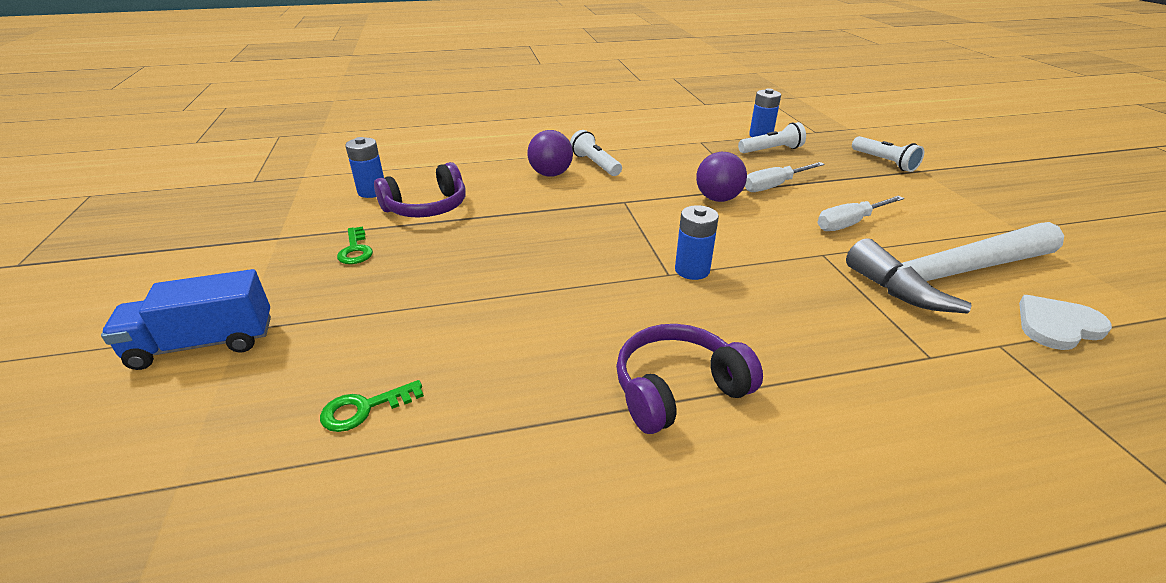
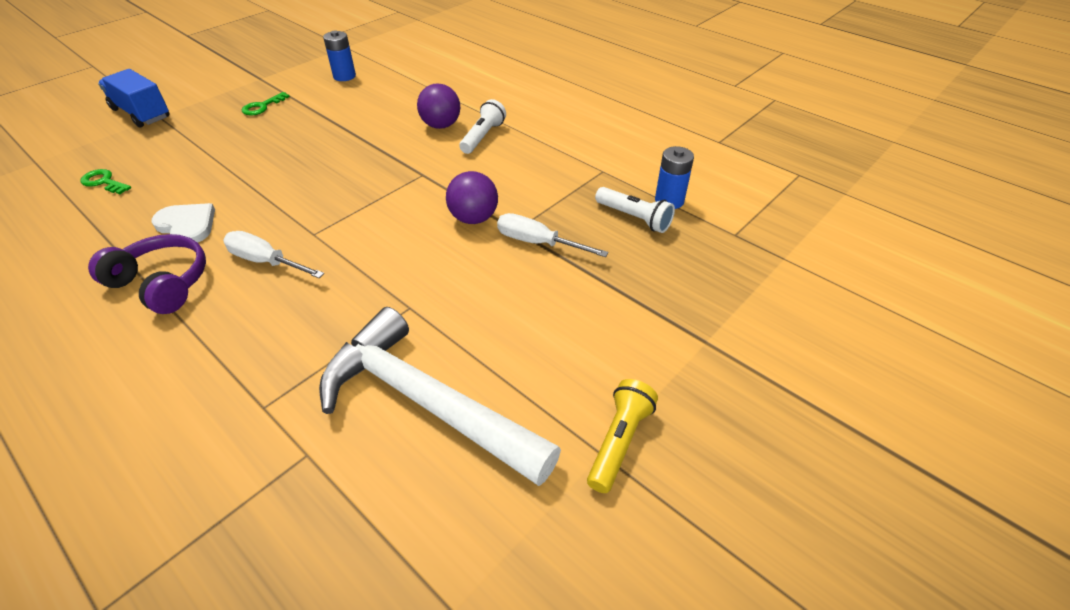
camera: 55 degrees right, 10 degrees up
purple headphones [374,162,466,218] -> none
blue battery [675,205,719,280] -> none
white screwdriver [817,196,904,231] -> white screwdriver moved to [223,231,324,278]
white flashlight [852,136,924,172] -> none
white heart [1019,295,1112,350] -> white heart moved to [151,203,215,243]
none -> yellow flashlight [587,379,658,493]

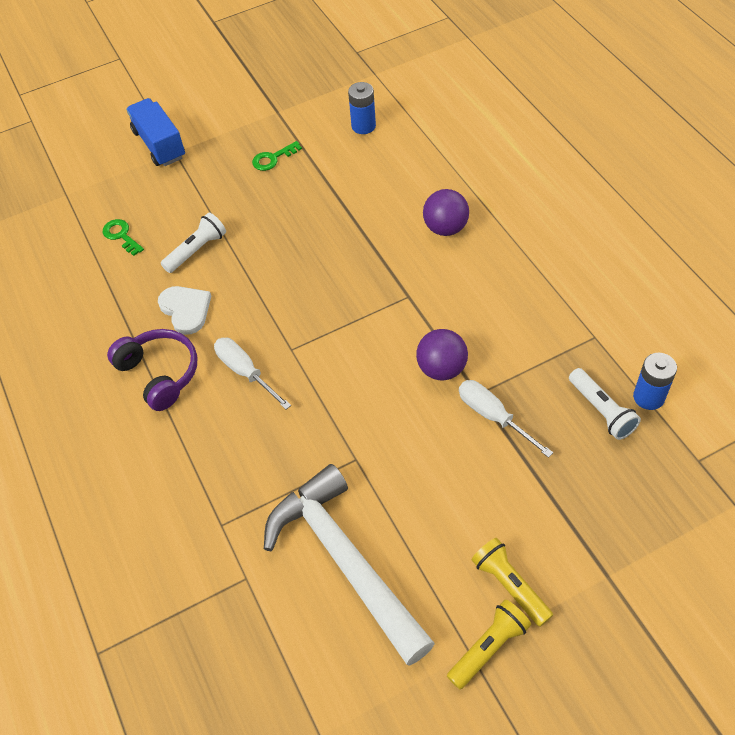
camera: 25 degrees right, 10 degrees up
white flashlight [459,99,506,154] -> white flashlight moved to [161,213,226,273]
none -> yellow flashlight [472,538,553,627]

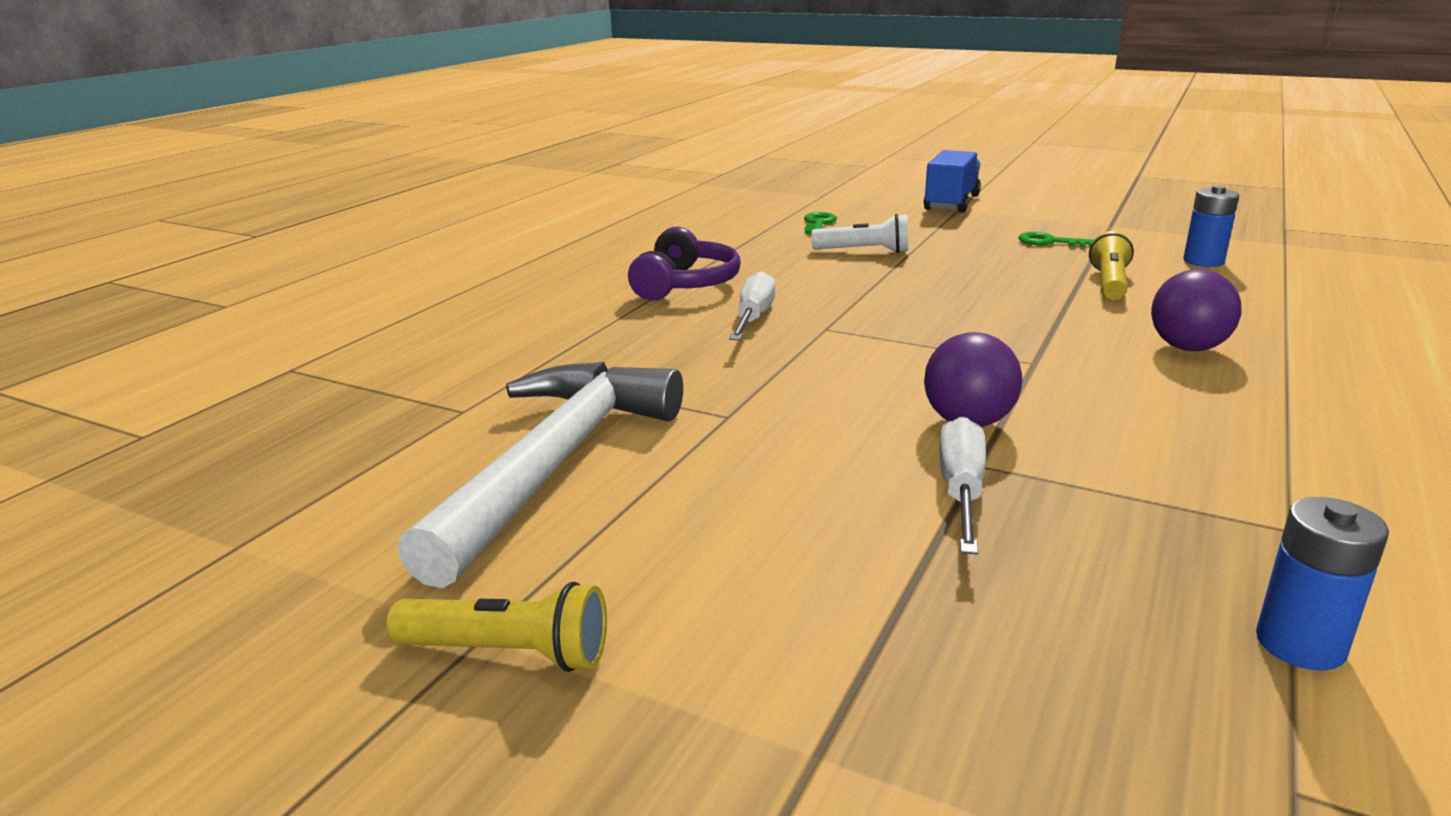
camera: 50 degrees right, 30 degrees down
white heart [158,286,211,335] -> none
yellow flashlight [472,538,553,627] -> yellow flashlight moved to [1089,231,1134,300]
white flashlight [569,368,641,440] -> none

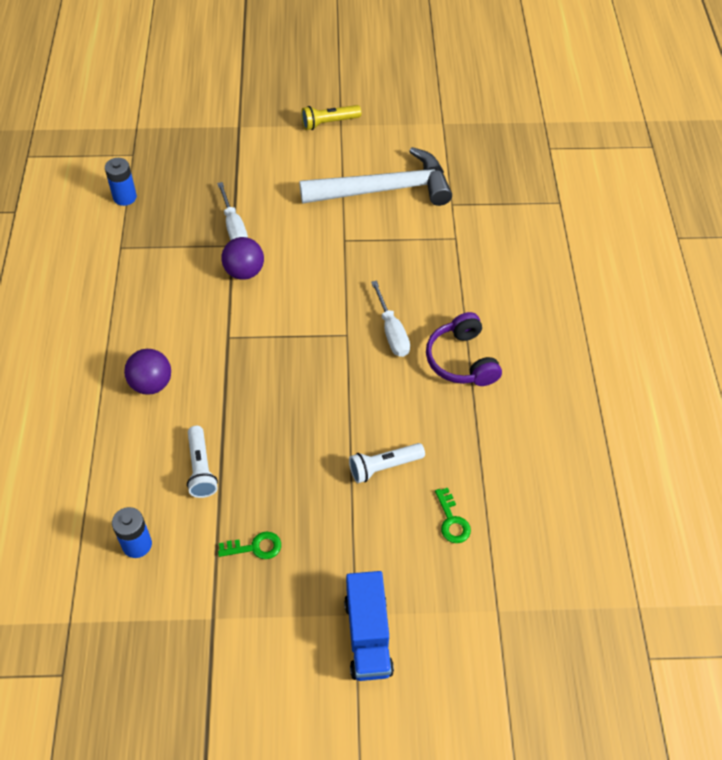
camera: 150 degrees right, 30 degrees up
white hammer [397,362,683,588] -> white hammer turned 90 degrees counterclockwise [299,147,452,206]
yellow flashlight [1089,231,1134,300] -> white flashlight [187,426,218,498]

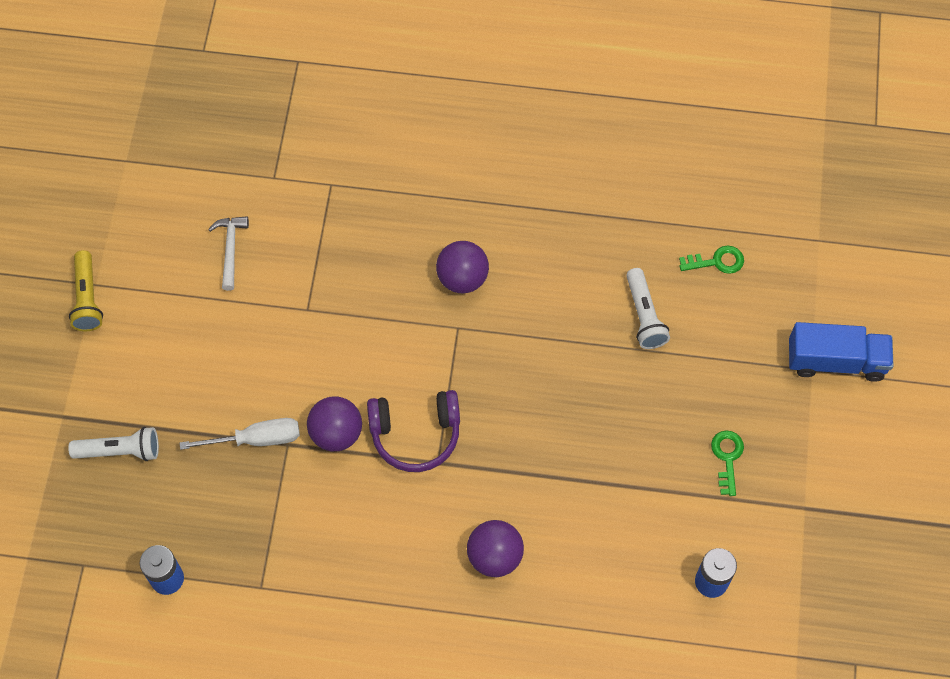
camera: 80 degrees left, 10 degrees up
white flashlight [187,426,218,498] -> white flashlight moved to [68,427,159,461]
white hammer [299,147,452,206] -> white hammer [208,216,249,291], size x0.41
white screwdriver [371,280,410,357] -> purple ball [436,241,489,293]
purple headphones [426,312,502,386] -> purple headphones moved to [367,390,460,472]

